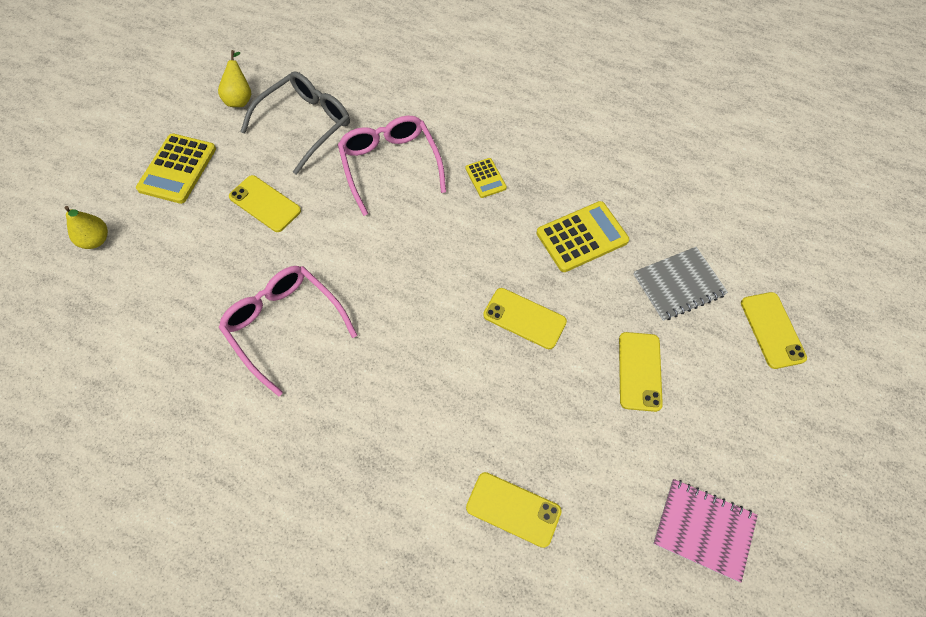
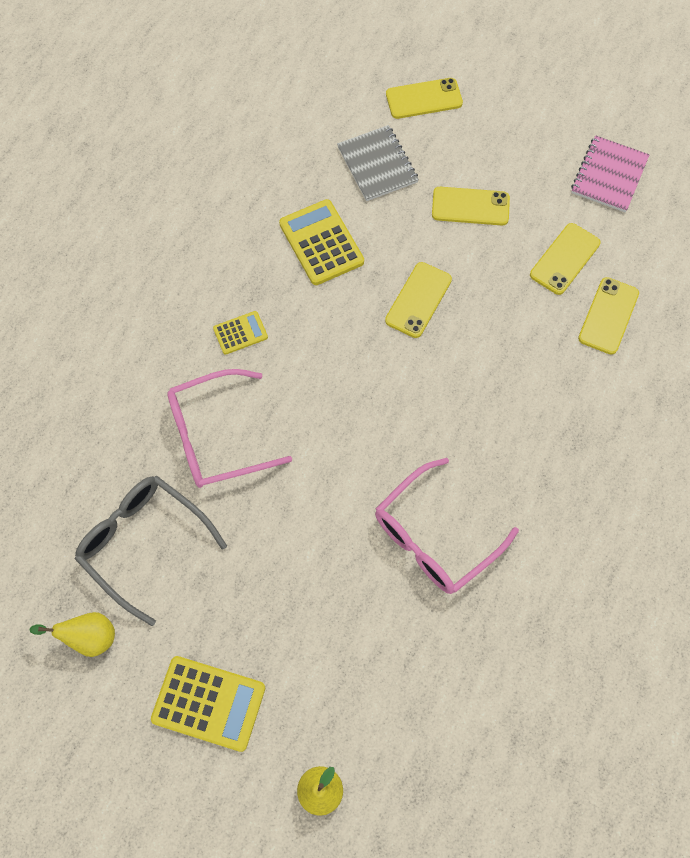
camera: 90 degrees left, 5 degrees up
yellow phone [229,175,301,232] -> yellow phone moved to [530,223,600,295]

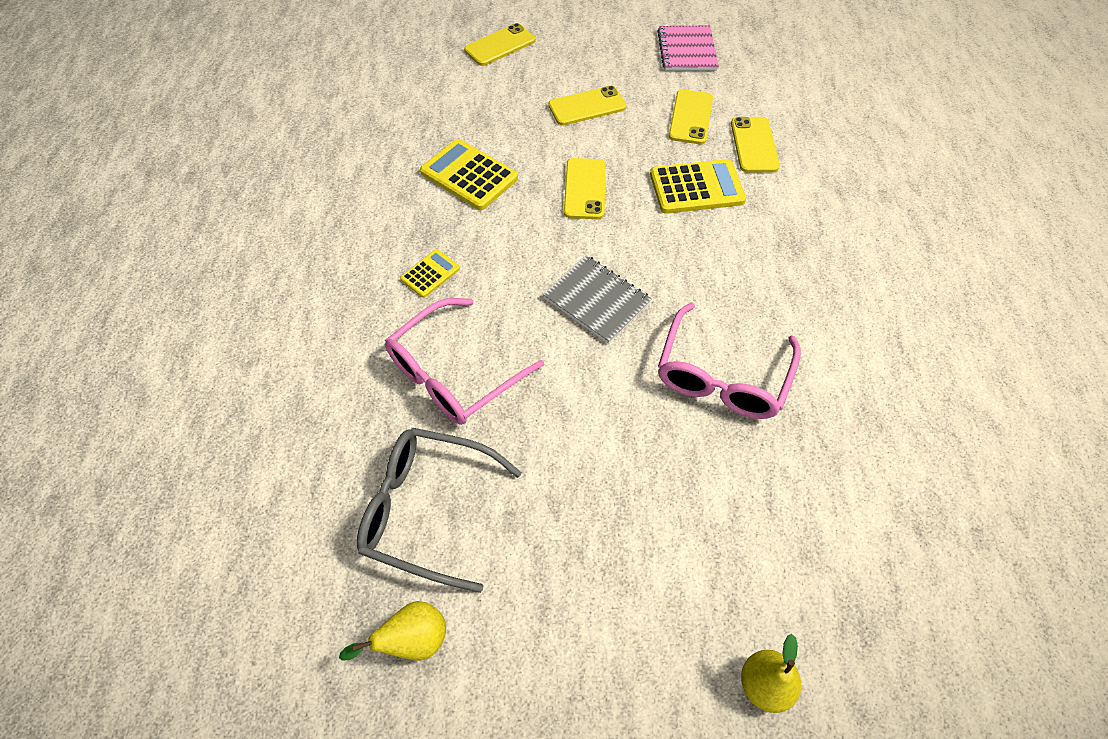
camera: 25 degrees left, 10 degrees down
yellow calculator [151,656,265,752] -> yellow calculator moved to [650,159,746,214]
grey notebook [337,125,419,201] -> grey notebook moved to [543,255,652,344]

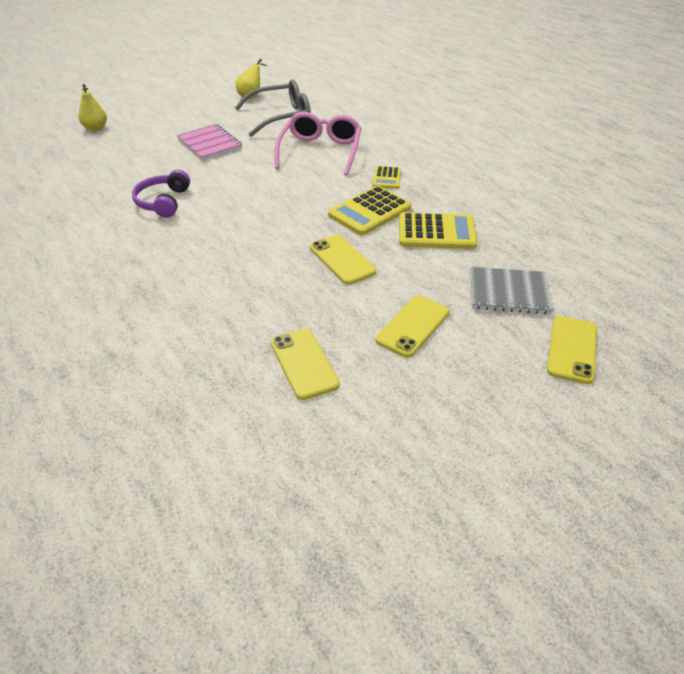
camera: 145 degrees right, 15 degrees down
grey notebook [543,255,652,344] -> grey notebook moved to [470,267,553,314]
yellow calculator [650,159,746,214] -> yellow calculator moved to [328,186,411,235]
pink notebook [657,26,719,71] -> pink notebook moved to [177,124,242,160]
pink glasses [658,303,801,419] -> purple headphones [132,170,190,218]
yellow phone [731,117,780,173] -> none

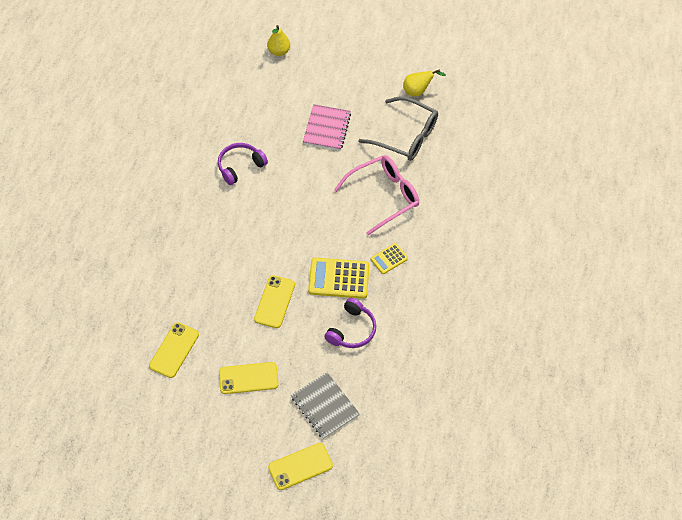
camera: 45 degrees right, 15 degrees up
yellow calculator [399,212,477,249] -> purple headphones [324,298,376,348]

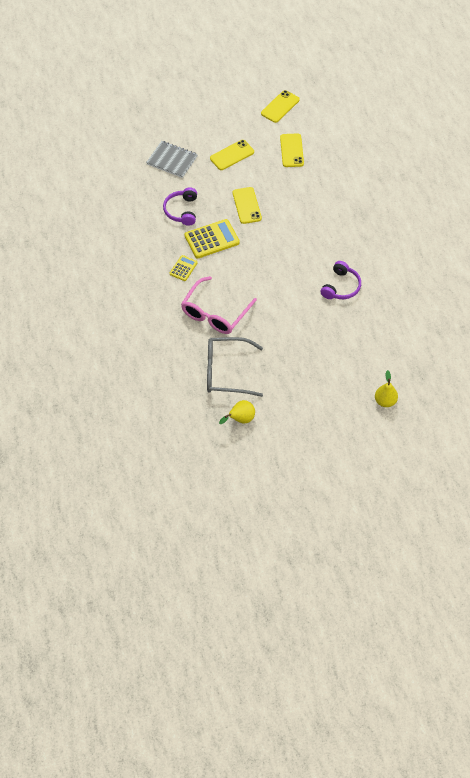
camera: 155 degrees right, 0 degrees up
yellow phone [268,443,333,490] -> yellow phone moved to [261,90,300,123]
pink notebook [303,104,351,150] -> none

